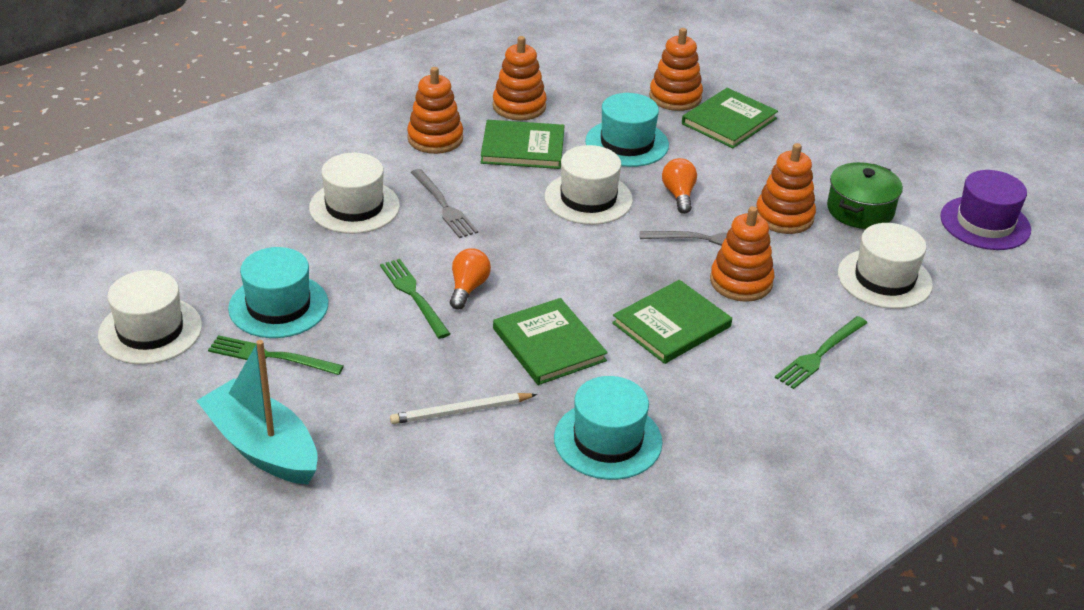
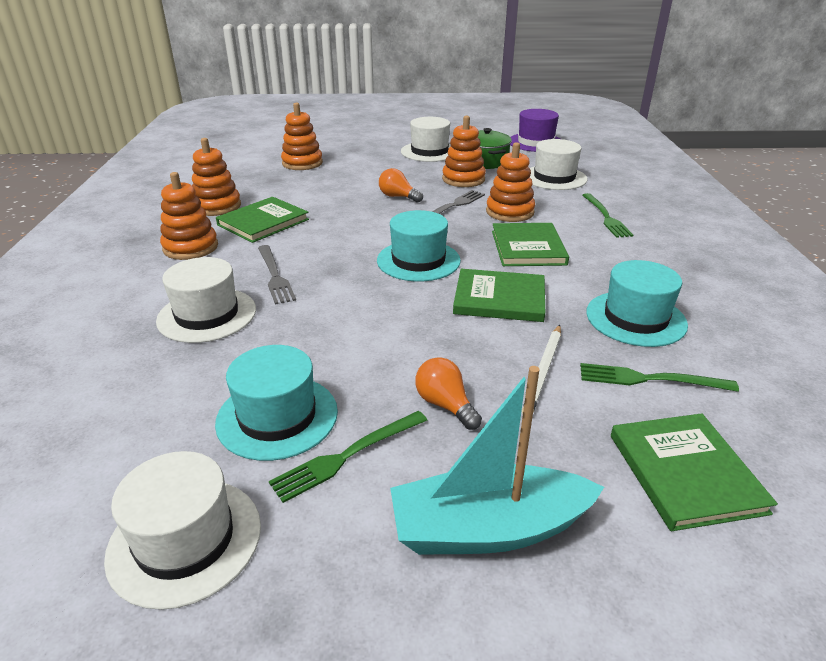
camera: 50 degrees left, 5 degrees down
green fork [380,259,450,339] -> green fork moved to [580,363,739,392]
grey fork [410,169,478,238] -> grey fork turned 60 degrees clockwise [258,245,296,304]
orange light bulb [450,248,491,310] -> orange light bulb moved to [415,357,482,430]
white hat [545,145,633,225] -> white hat moved to [401,117,451,162]
turquoise hat [585,93,669,167] -> turquoise hat moved to [377,210,461,282]
green book [682,88,778,148] -> green book moved to [611,413,778,531]

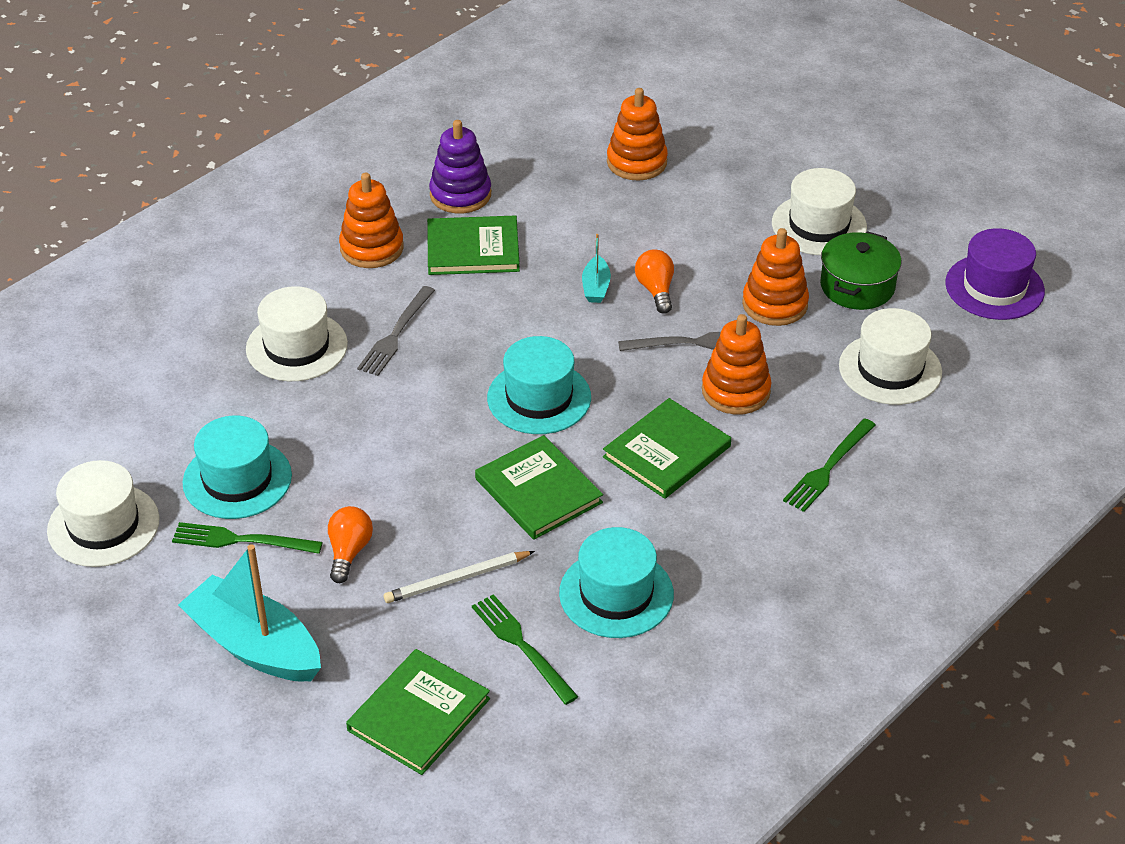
camera: 45 degrees right, 10 degrees up
orange stacking toy [192,138,241,216] -> purple stacking toy [429,120,491,214]
none -> turquoise boat [582,234,611,303]

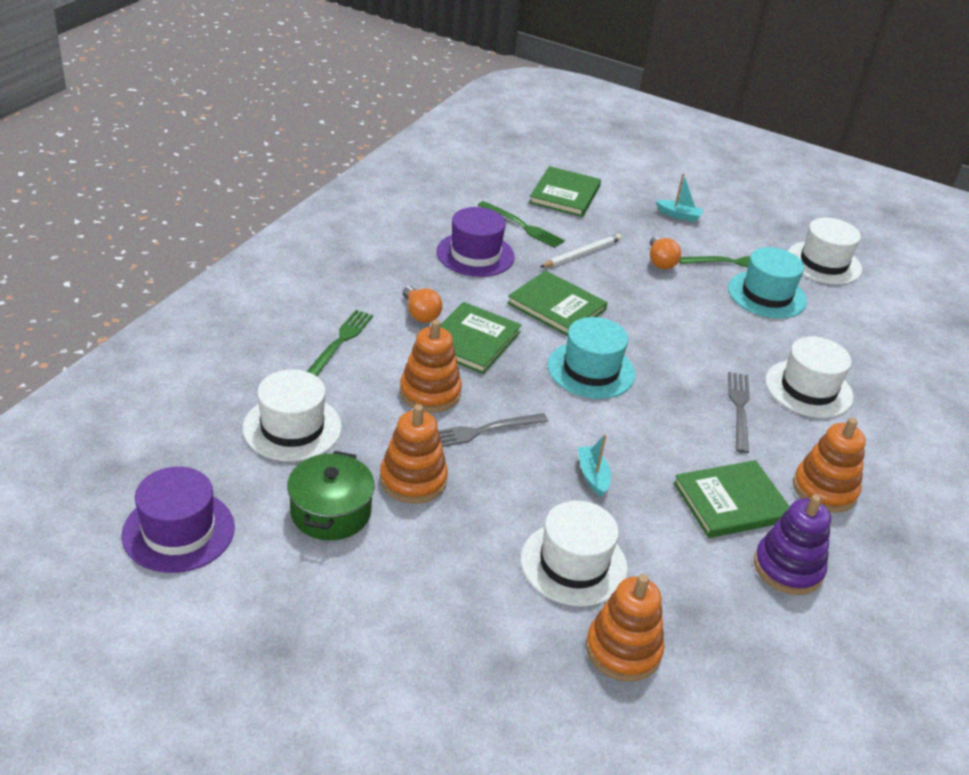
camera: 160 degrees right, 5 degrees down
turquoise boat [178,544,321,681] -> turquoise boat [656,173,703,222], size x0.46
turquoise hat [559,527,674,638] -> purple hat [437,207,515,277]
orange light bulb [635,249,674,314] -> orange light bulb moved to [403,286,443,323]
white hat [772,168,867,255] -> white hat moved to [521,500,628,607]

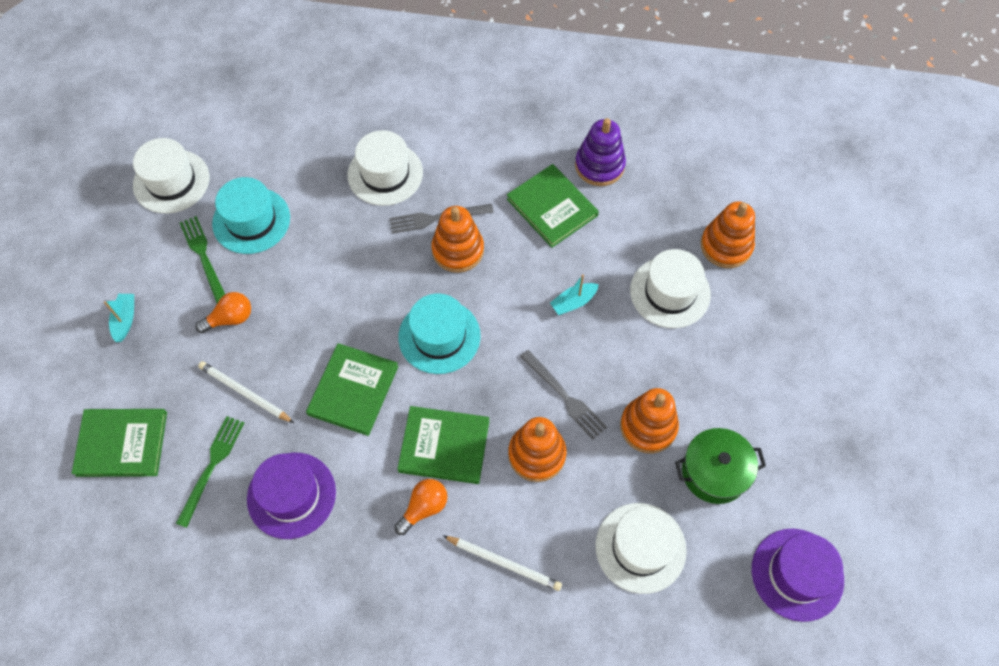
camera: 105 degrees left, 25 degrees up
green fork [307,310,373,376] -> white pencil [443,536,562,591]
orange stacking toy [793,418,866,513] -> orange stacking toy moved to [431,206,484,273]

